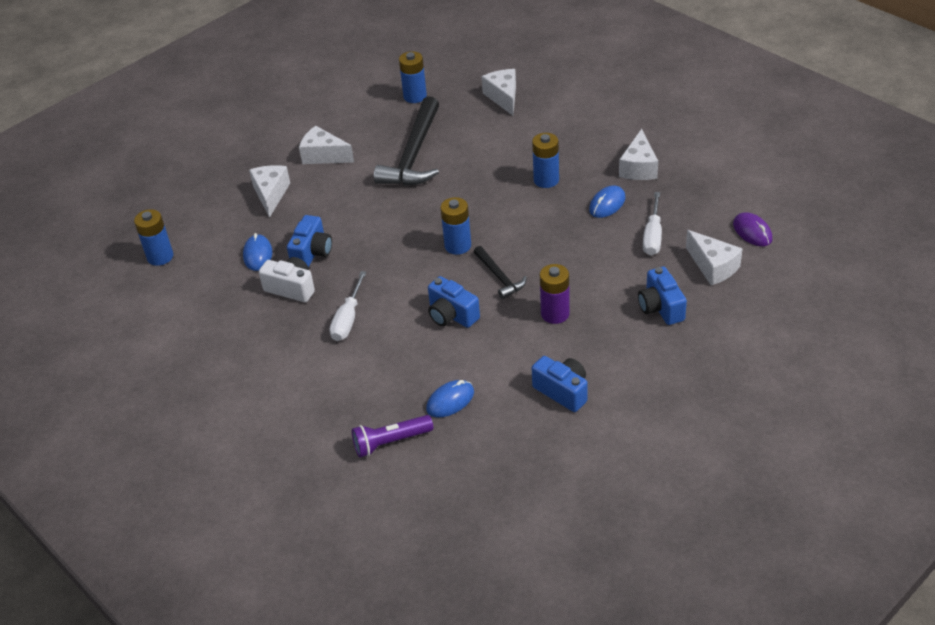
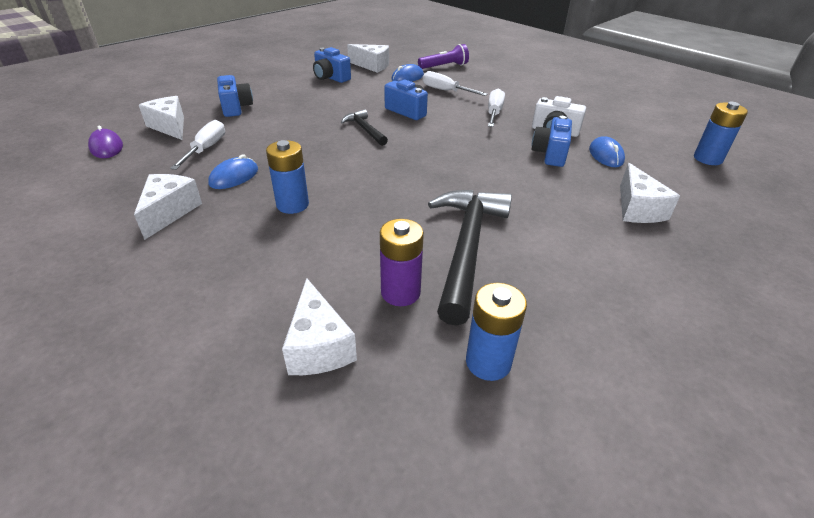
camera: 175 degrees right, 5 degrees down
white cheese [299,126,354,164] -> white cheese moved to [347,44,389,73]
blue battery [440,197,471,255] -> none
purple battery [540,264,570,324] -> purple battery moved to [380,219,424,306]
none -> white screwdriver [423,71,488,96]

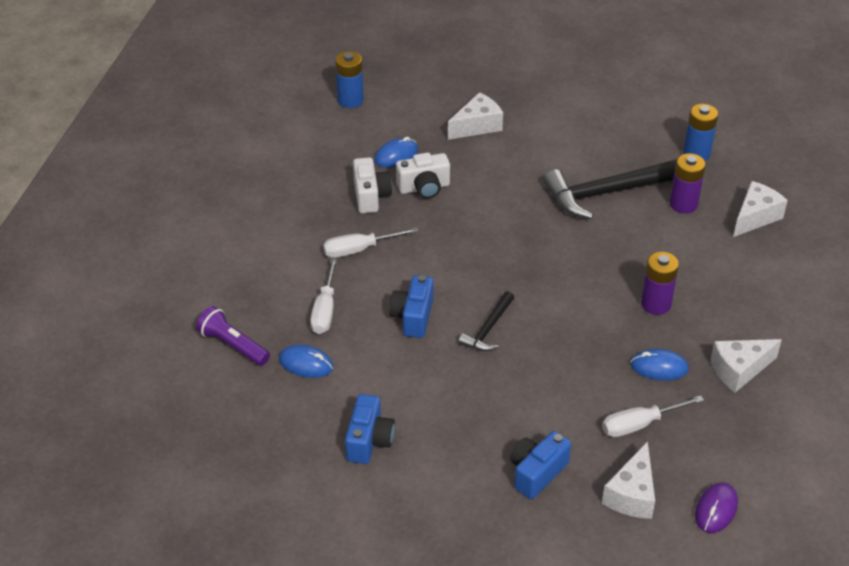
camera: 120 degrees left, 5 degrees up
blue battery [266,140,309,214] -> purple battery [641,252,679,315]
white cheese [347,44,389,73] -> none
blue camera [532,116,572,167] -> white camera [396,152,450,199]

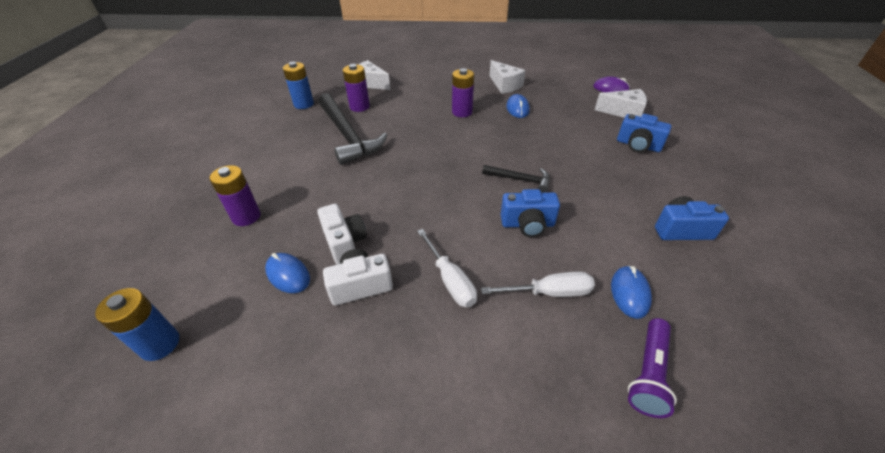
camera: 100 degrees left, 0 degrees up
white cheese [448,92,503,140] -> purple battery [209,165,261,226]
white screwdriver [602,395,704,437] -> none

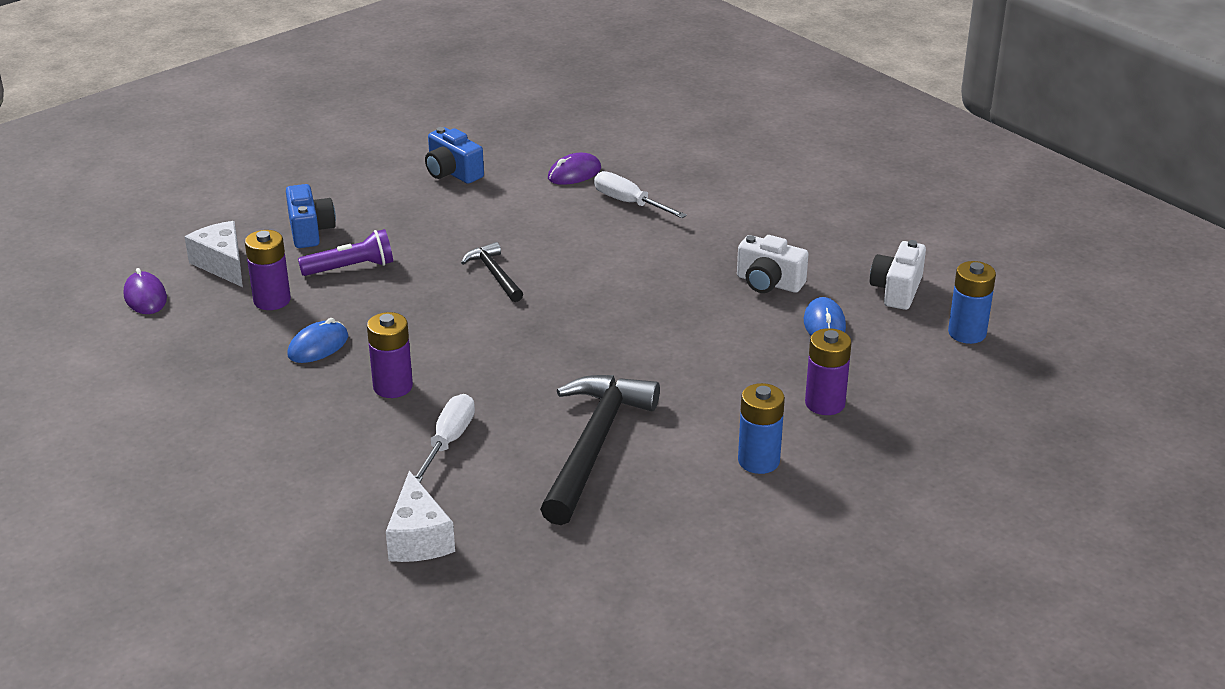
camera: 135 degrees left, 10 degrees down
blue battery [283,62,314,109] -> blue battery moved to [738,383,785,474]
white camera [317,204,367,265] -> white camera moved to [870,240,926,310]
purple battery [343,64,370,112] -> purple battery moved to [245,230,291,310]
white screwdriver [417,229,477,307] -> white screwdriver moved to [414,394,475,482]
white cheese [490,60,526,94] -> none
blue camera [501,189,560,237] -> none
blue mouse [611,266,652,319] -> purple mouse [548,153,601,185]
purple flashlight [628,318,677,418] -> purple flashlight moved to [298,229,393,276]

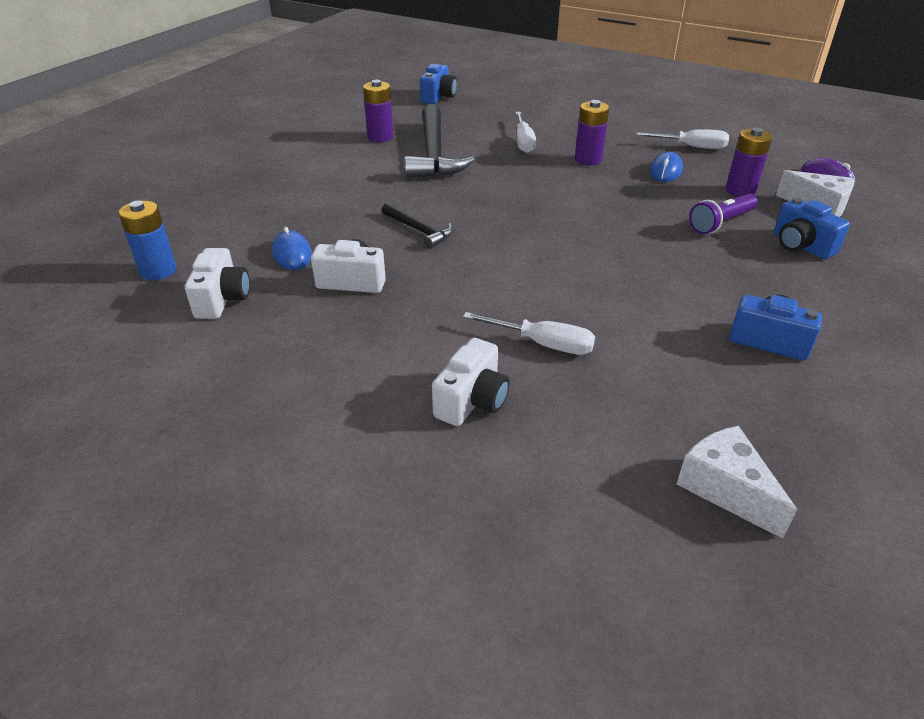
camera: 160 degrees right, 5 degrees up
white cheese [386,471,455,562] -> white cheese moved to [676,426,797,539]
black hammer [461,242,523,302] -> black hammer moved to [382,203,453,248]
purple mouse [548,153,601,185] -> none
blue battery [738,383,785,474] -> none
purple battery [805,328,852,415] -> purple battery moved to [363,80,393,142]
none -> blue camera [420,64,457,104]
none -> white camera [432,338,510,426]
none -> white screwdriver [636,129,729,149]

